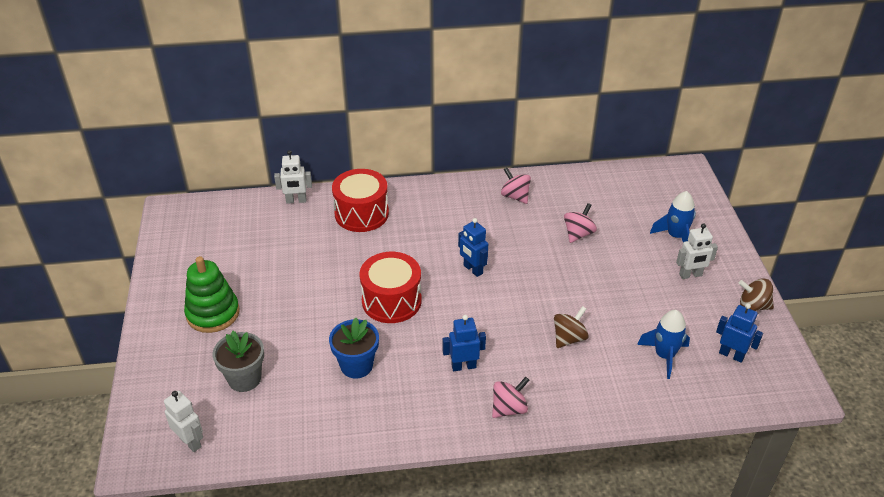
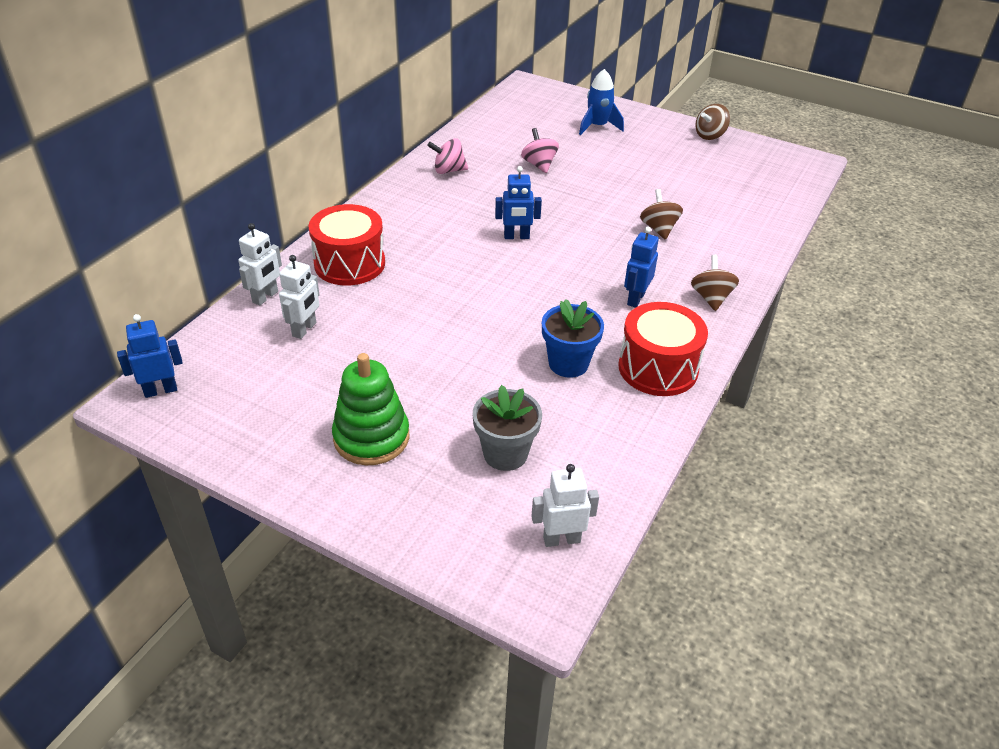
camera: 55 degrees left, 0 degrees up
red drum [359,252,422,323] -> red drum moved to [618,302,708,396]
pink spinning top [492,377,530,418] -> brown spinning top [691,255,739,311]
blue rocket [637,310,690,379] -> none
white robot [676,223,718,279] -> white robot moved to [279,255,320,339]
blue robot [716,303,763,363] -> blue robot moved to [117,314,183,398]

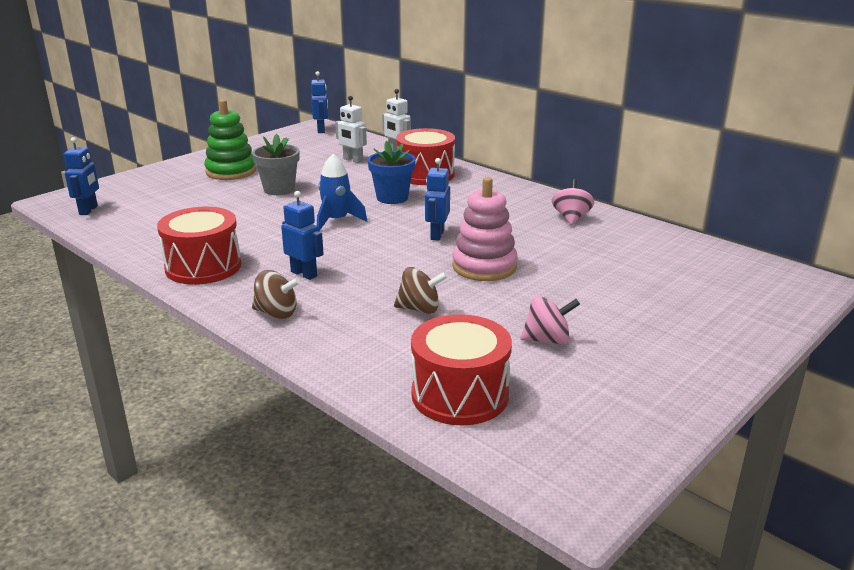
camera: 105 degrees right, 15 degrees down
grey flower pot [473,385,542,471] -> grey flower pot moved to [252,134,300,195]
pink spinning top [521,128,559,173] -> pink spinning top moved to [520,296,580,345]
white robot [531,464,599,547] -> blue robot [63,137,99,215]
blue flower pot [542,299,604,378] -> blue flower pot moved to [368,141,416,204]
blue rocket [579,69,624,135] -> blue rocket moved to [317,154,367,231]
brown spinning top [695,104,730,140] -> none
none -> red drum [411,314,512,425]
none -> pink stacking toy [452,177,518,281]

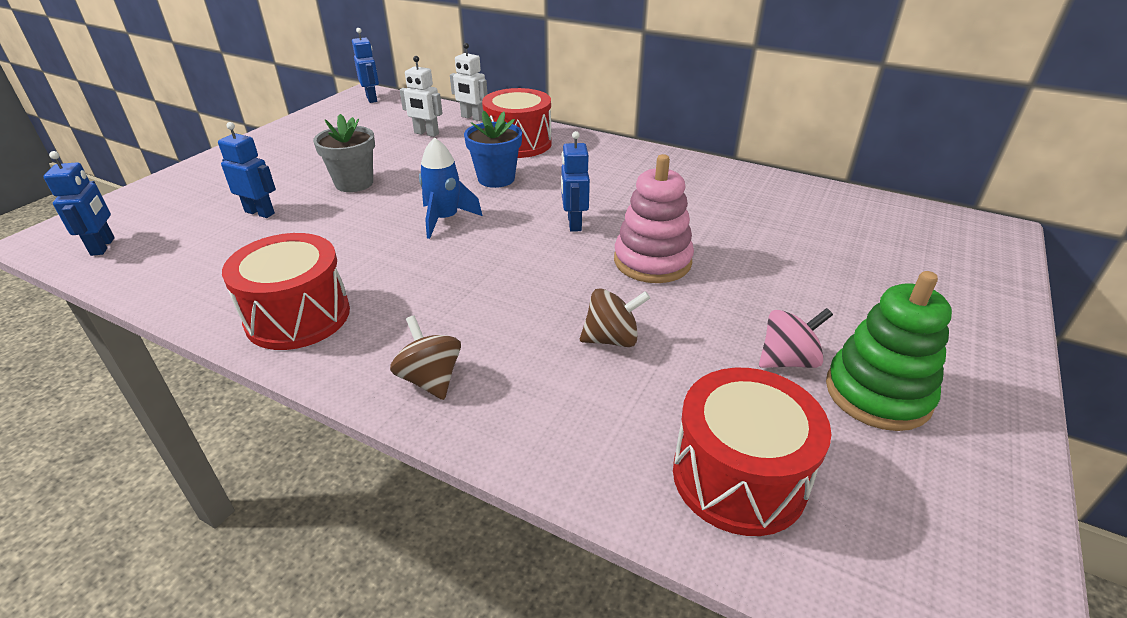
camera: 15 degrees left, 10 degrees up
green stacking toy [204,99,256,180] -> green stacking toy moved to [826,271,952,431]
brown spinning top [252,270,300,319] -> brown spinning top turned 120 degrees counterclockwise [390,315,461,400]
blue robot [281,191,324,280] -> blue robot moved to [218,122,276,218]
pink spinning top [552,179,594,225] -> none

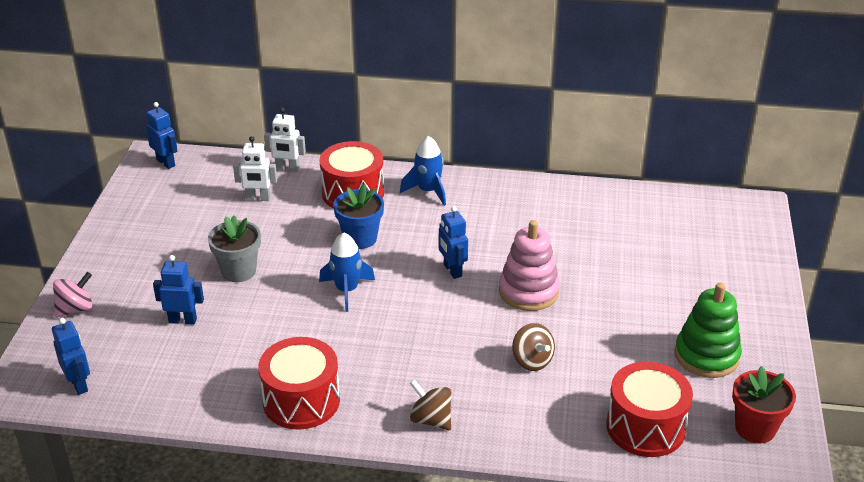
camera: 20 degrees left, 0 degrees up
brown spinning top [580,288,650,347] -> brown spinning top turned 90 degrees clockwise [512,323,555,371]
pink spinning top [759,308,833,368] -> pink spinning top moved to [53,272,93,318]
none -> blue rocket [400,136,446,206]
none -> red flower pot [732,366,796,444]

